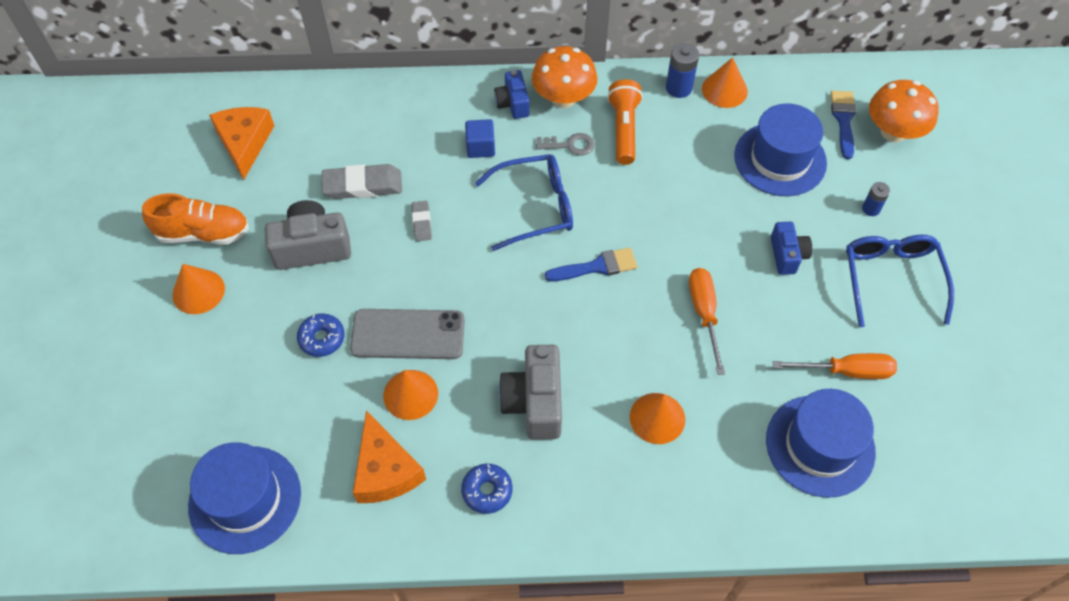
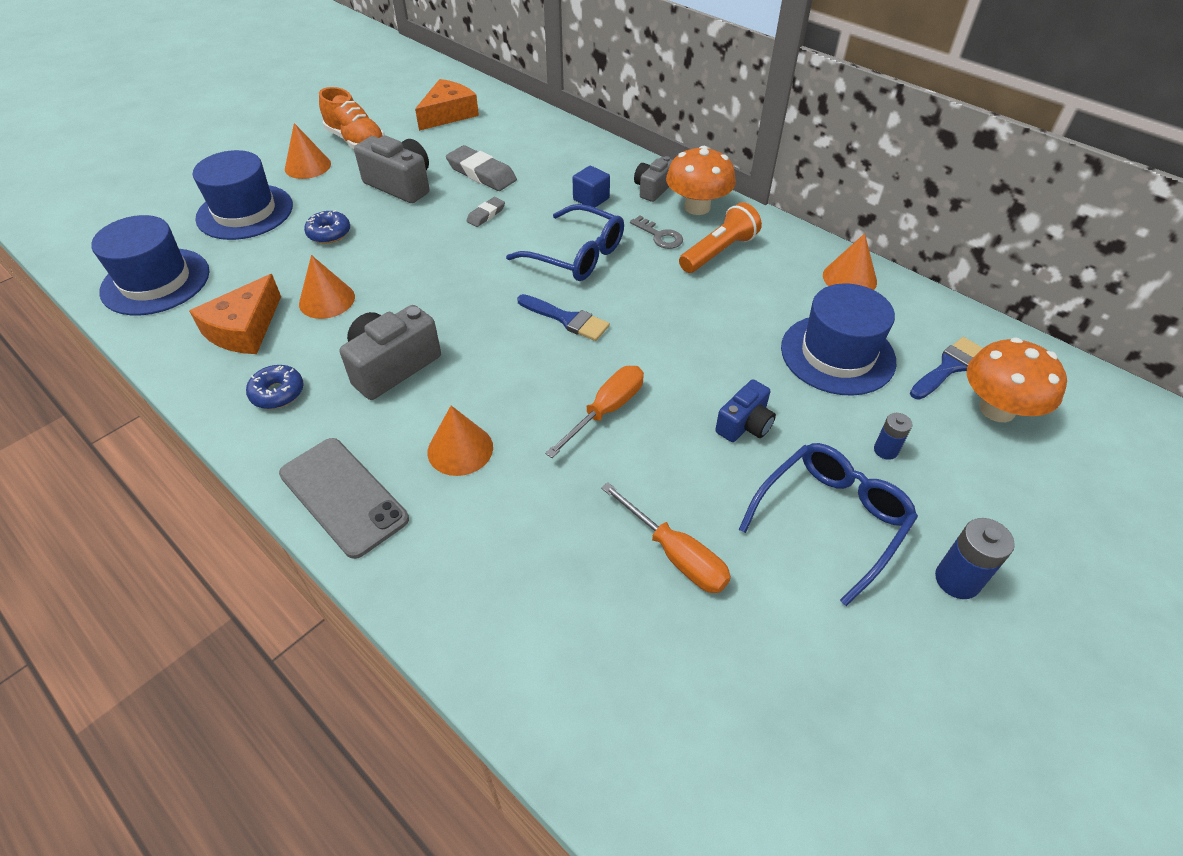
camera: 45 degrees right, 10 degrees down
grey phone [350,309,465,359] -> grey phone moved to [279,438,409,559]
blue camera [494,70,530,119] -> grey camera [634,156,673,202]
blue battery [666,43,699,98] -> blue battery moved to [935,518,1015,599]
blue hat [766,389,876,498] -> blue hat moved to [193,150,293,240]

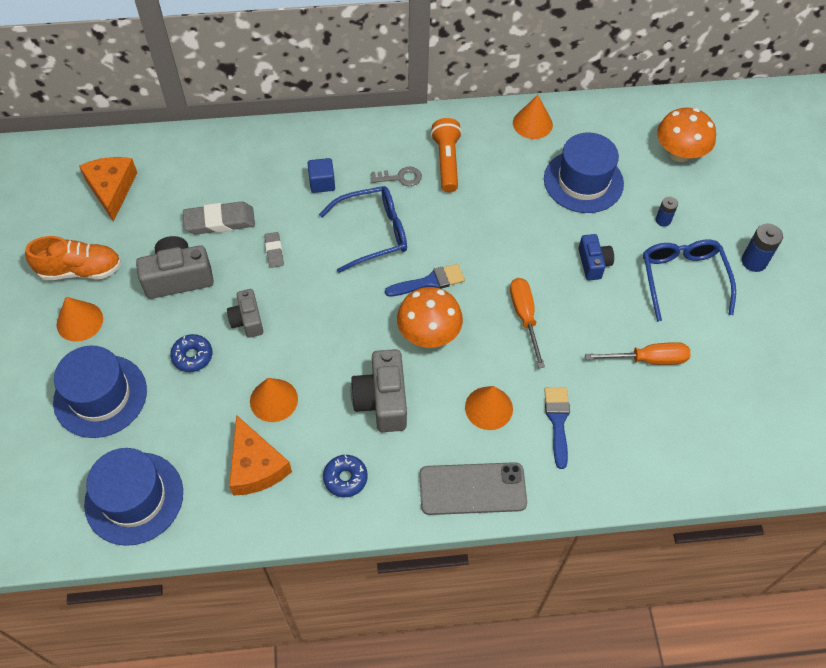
camera: 50 degrees left, 10 degrees up
grey camera [634,156,673,202] -> grey camera moved to [227,289,263,338]
orange mushroom [666,146,736,215] -> orange mushroom moved to [397,287,463,348]
blue brush [910,337,983,400] -> blue brush moved to [544,387,570,469]

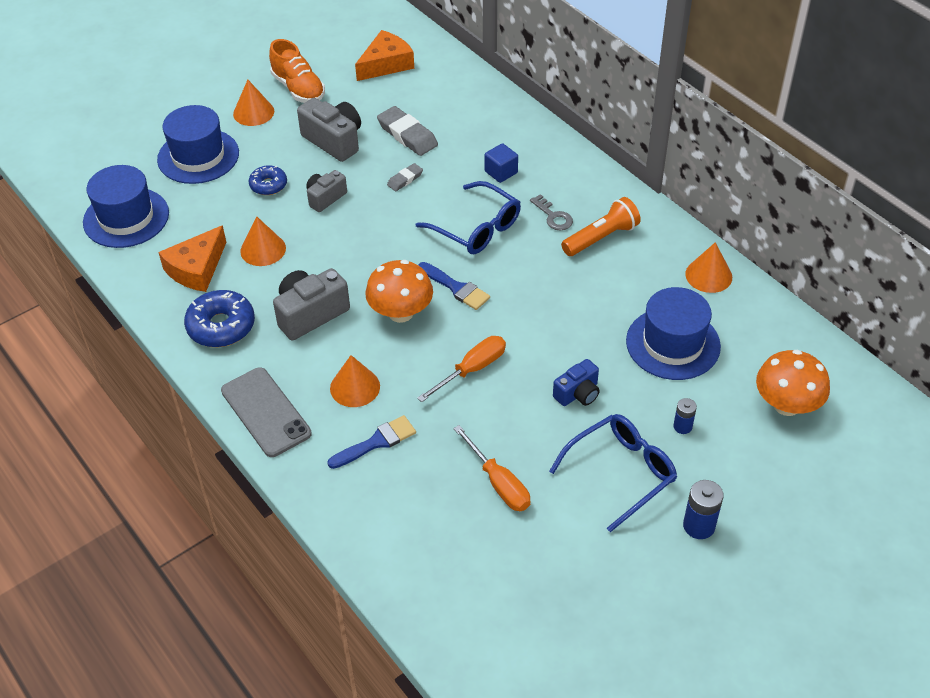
camera: 60 degrees right, 10 degrees down
blue donut [323,455,368,497] -> blue donut [184,290,255,347], size x1.64

